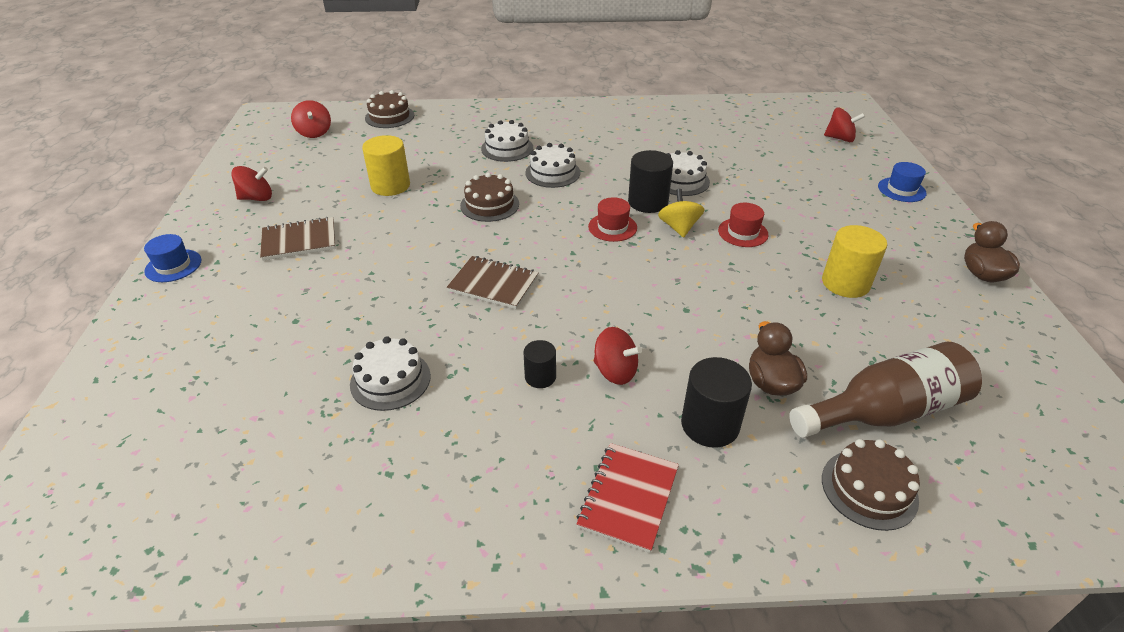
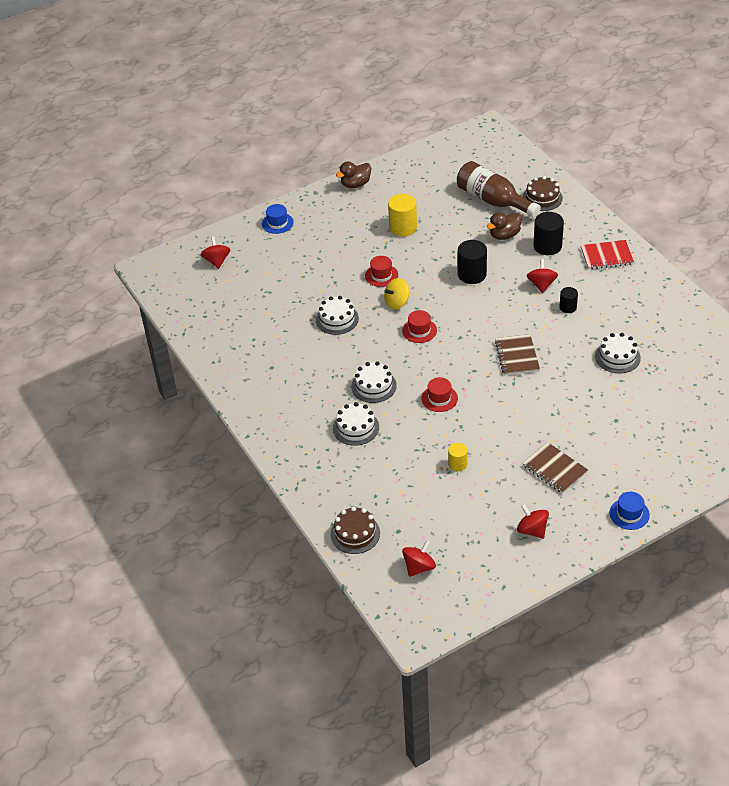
camera: 115 degrees left, 5 degrees up
yellow cylinder [362,135,410,196] -> yellow cylinder [448,443,468,471], size x0.58
brown cake [460,173,519,222] -> red hat [421,377,458,412]
black cylinder [628,150,673,213] -> black cylinder moved to [458,240,487,284]

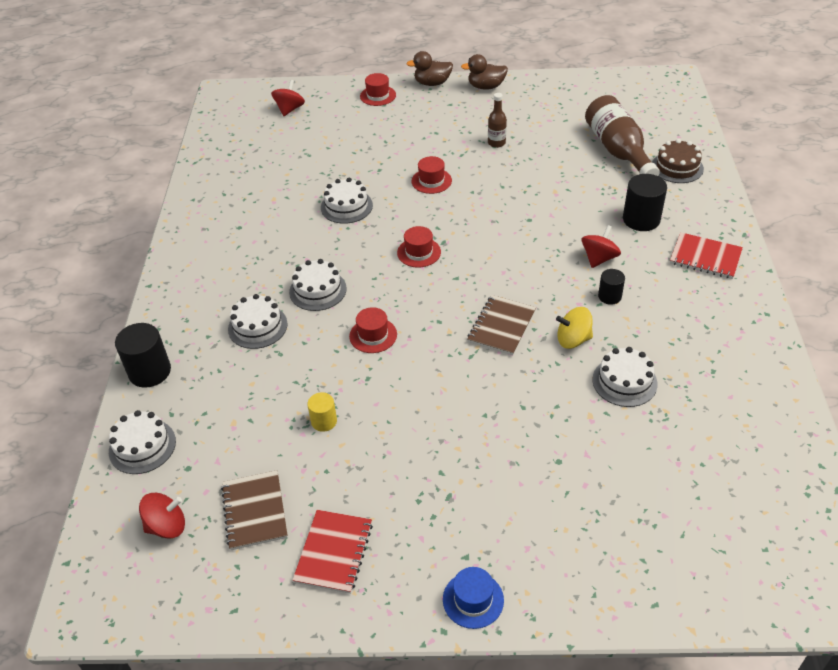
camera: 30 degrees right, 0 degrees up
blue hat [262,204,294,234] -> red hat [360,73,396,106]
brown cake [331,506,380,554] -> white cake [109,410,176,474]
yellow spinning top [384,278,409,309] -> yellow spinning top moved to [556,307,593,349]
yellow cylinder [388,194,417,237] -> brown bottle [488,93,507,148]
black cylinder [458,240,487,284] -> black cylinder moved to [115,323,171,388]
brown duck [487,212,521,240] -> brown duck moved to [407,51,453,86]
red spinning top [517,504,549,539] -> red notebook [292,510,373,594]
brown notebook [522,442,588,494] -> brown notebook moved to [221,470,288,550]

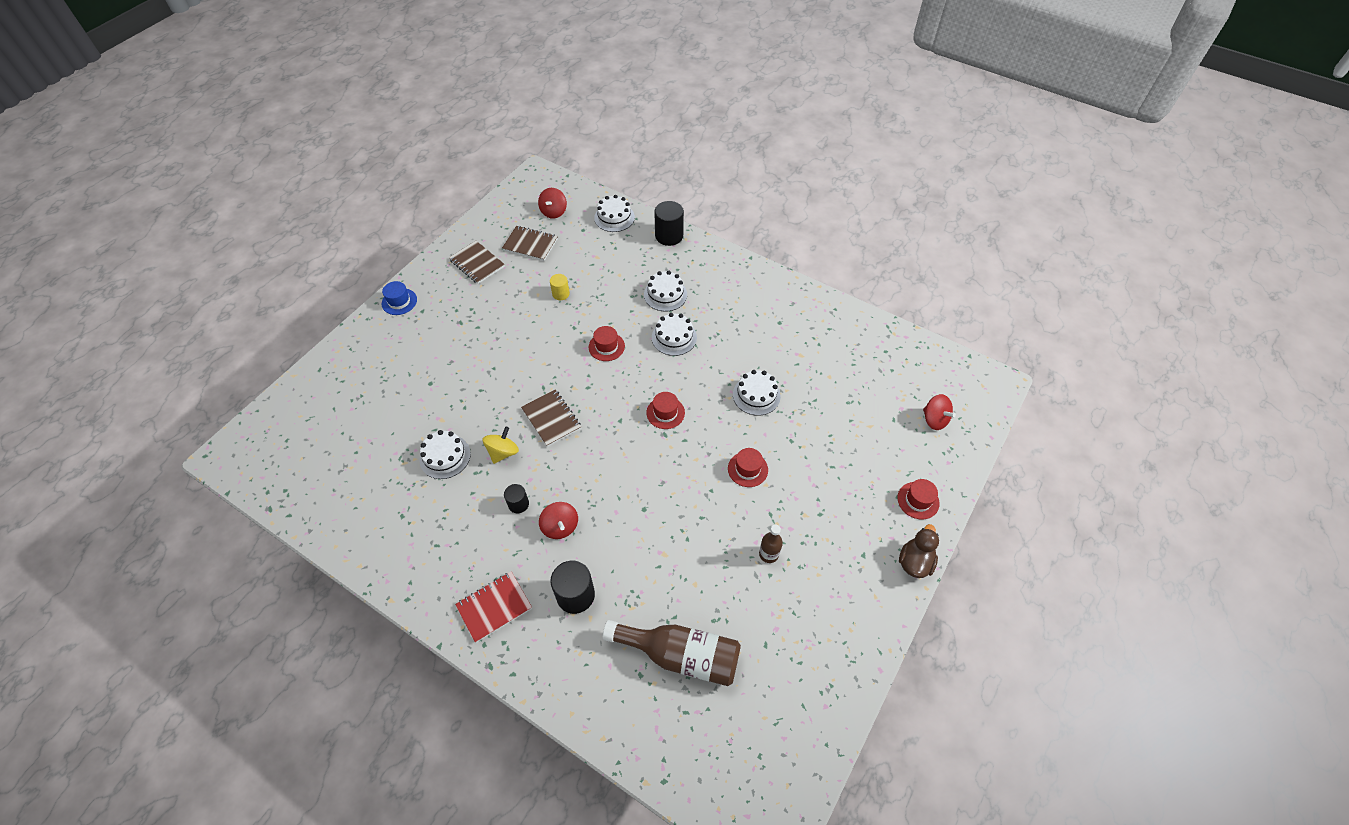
camera: 120 degrees right, 10 degrees up
red notebook [292,510,373,594] -> brown notebook [449,241,505,284]
brown duck [461,54,508,90] -> none
brown cake [652,139,704,183] -> none

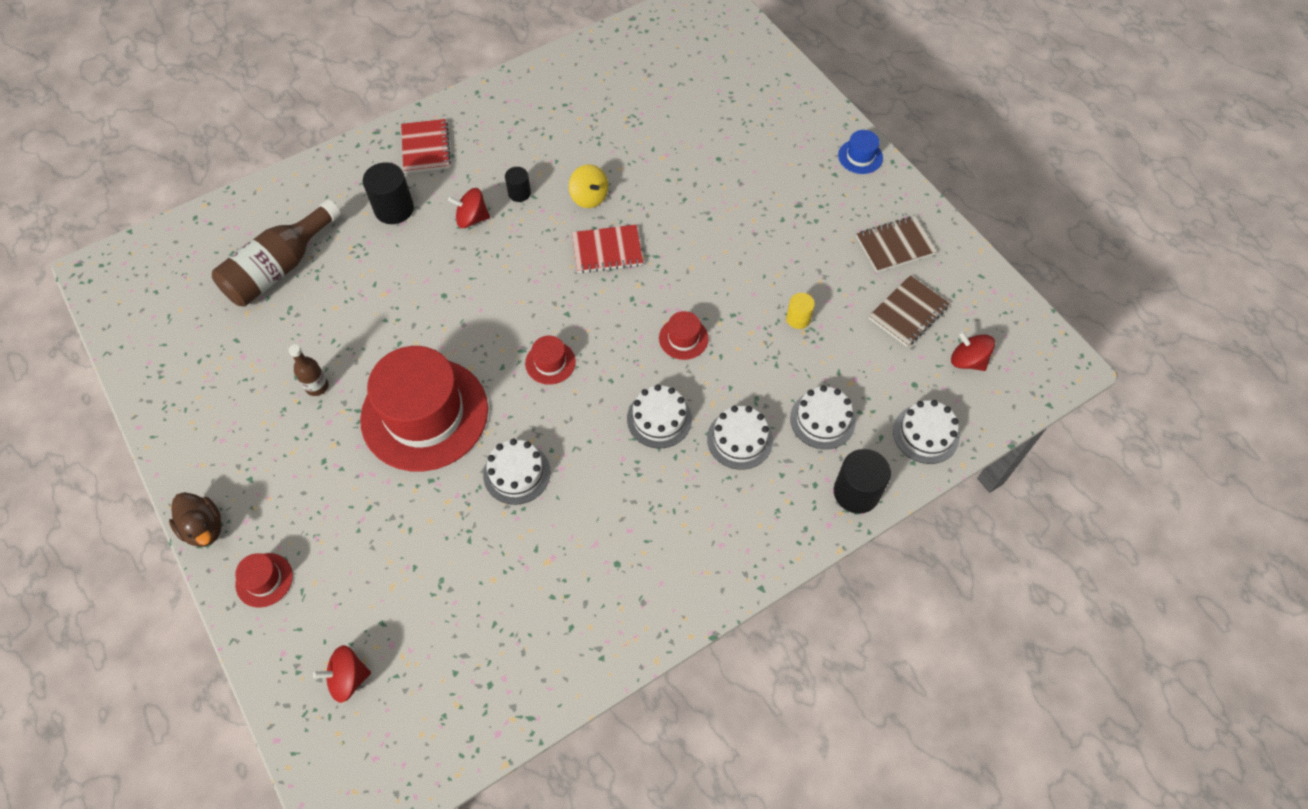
camera: 115 degrees right, 5 degrees up
white cake [419,430,471,479] -> white cake moved to [790,385,856,449]
brown notebook [521,390,581,447] -> red notebook [572,225,643,273]
red hat [728,448,768,487] -> red hat [360,346,488,472], size x2.45

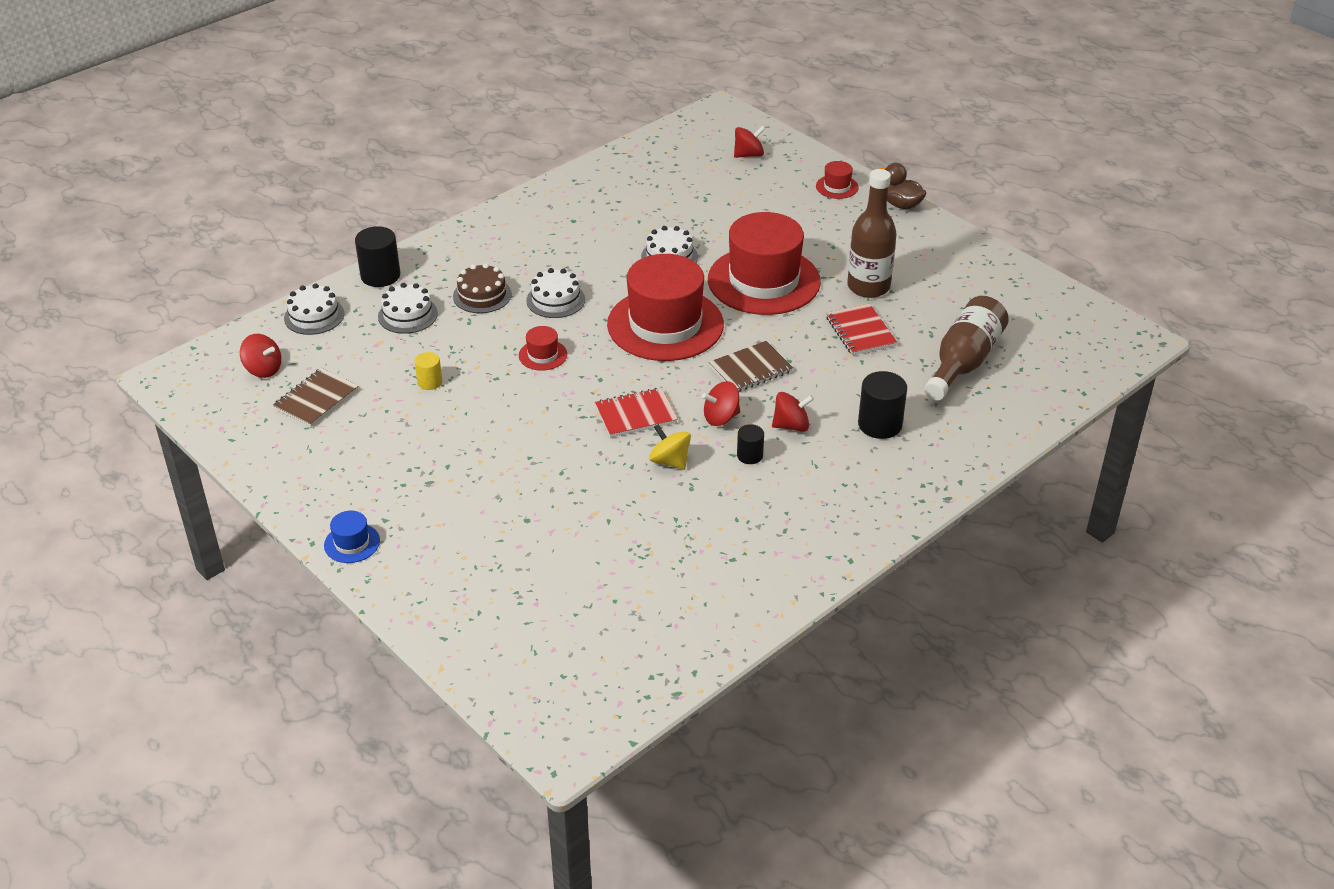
camera: 170 degrees right, 20 degrees down
brown bottle [288,344,329,396] -> brown bottle [847,169,897,298], size x2.00
red notebook [401,119,451,173] -> red notebook moved to [826,304,897,355]
red hat [525,336,576,385] -> red hat [607,254,724,361], size x2.45
white cake [707,406,773,470] -> brown cake [453,263,512,313]
brown notebook [856,216,937,272] -> brown notebook moved to [709,341,793,392]
none -> red spinning top [702,381,740,426]

